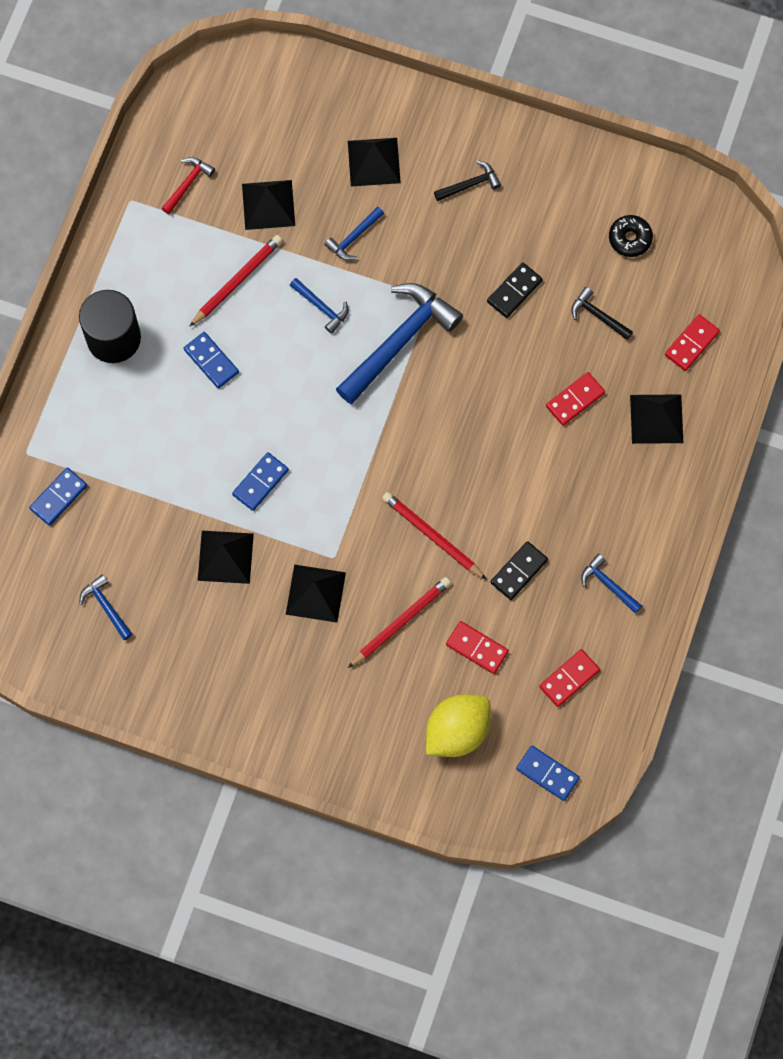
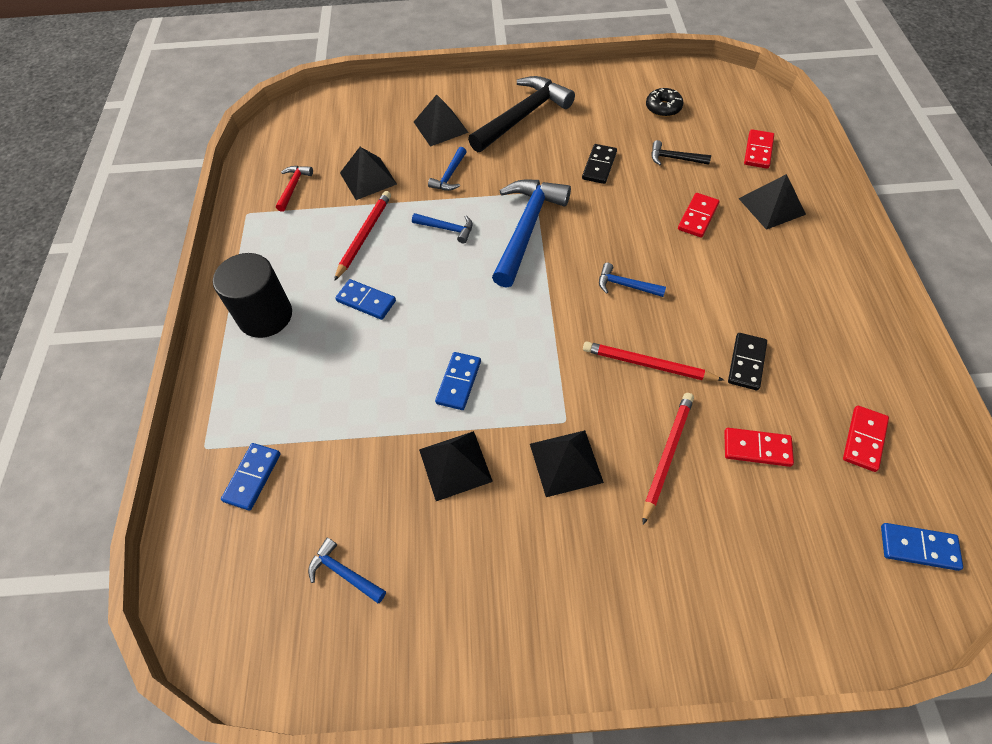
camera: 20 degrees left, 15 degrees down
yellow lemon [426,694,491,757] -> none
black hammer [434,160,501,201] -> black hammer [468,76,575,152], size x2.15
blue hammer [581,554,642,614] -> blue hammer moved to [599,263,666,297]

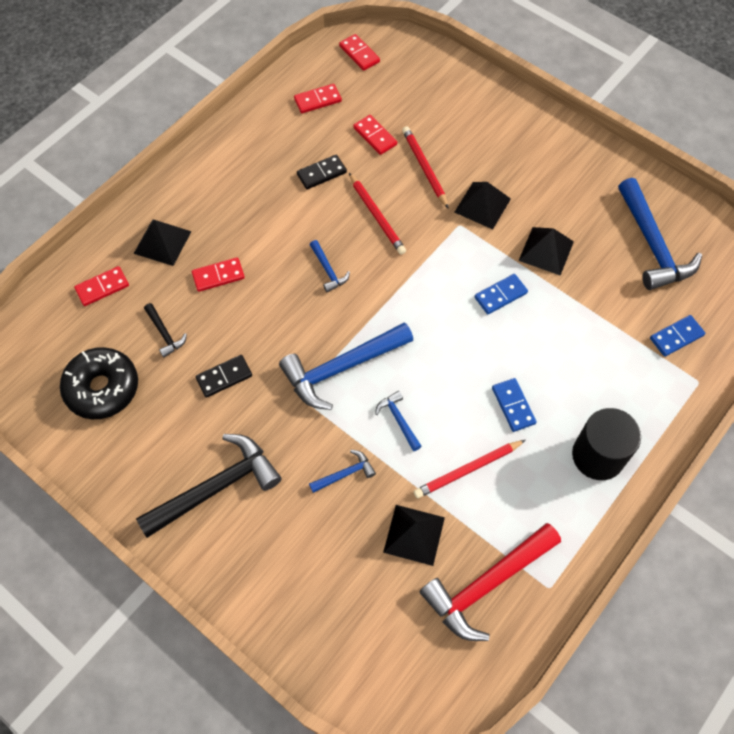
camera: 140 degrees left, 5 degrees up
red hammer [276,166,313,212] -> red hammer [420,523,561,641], size x2.15
blue hammer [308,538,386,603] -> blue hammer [618,178,702,290], size x2.15
black pyramid [414,94,469,147] -> none
black hammer [468,76,575,152] -> black hammer turned 150 degrees clockwise [136,434,282,538]
red pencil [643,393,694,525] -> red pencil turned 90 degrees clockwise [402,126,449,209]
black donut [646,88,683,117] -> black donut [60,347,138,419], size x1.83
blue domino [881,523,963,571] -> red domino [339,34,380,71]

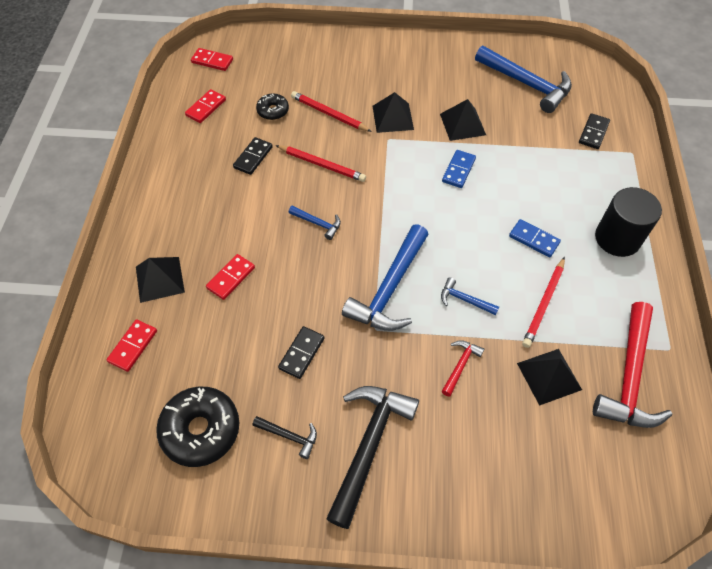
camera: 35 degrees left, 5 degrees down
black hammer [144,303,187,358] -> black hammer moved to [252,416,317,459]
blue hammer [309,450,376,493] -> red hammer [442,340,484,397]
red domino [353,115,397,155] -> black donut [256,94,289,120]
blue domino [650,315,705,357] -> black domino [579,113,610,149]

